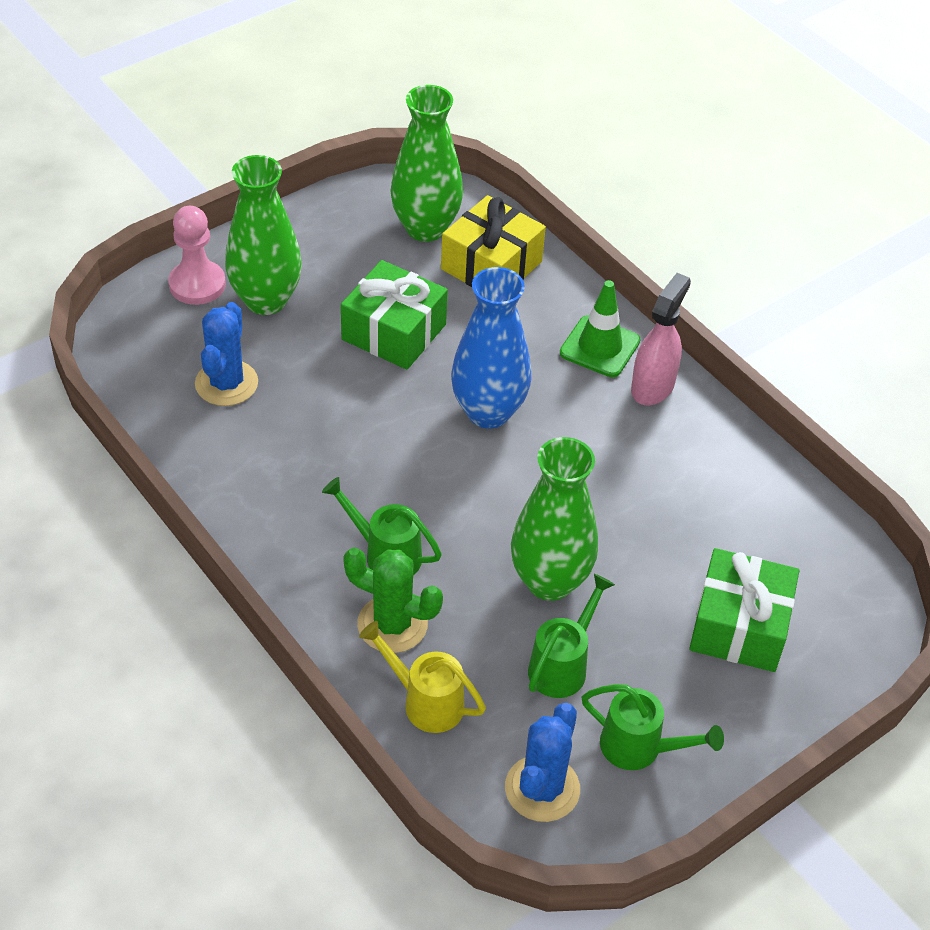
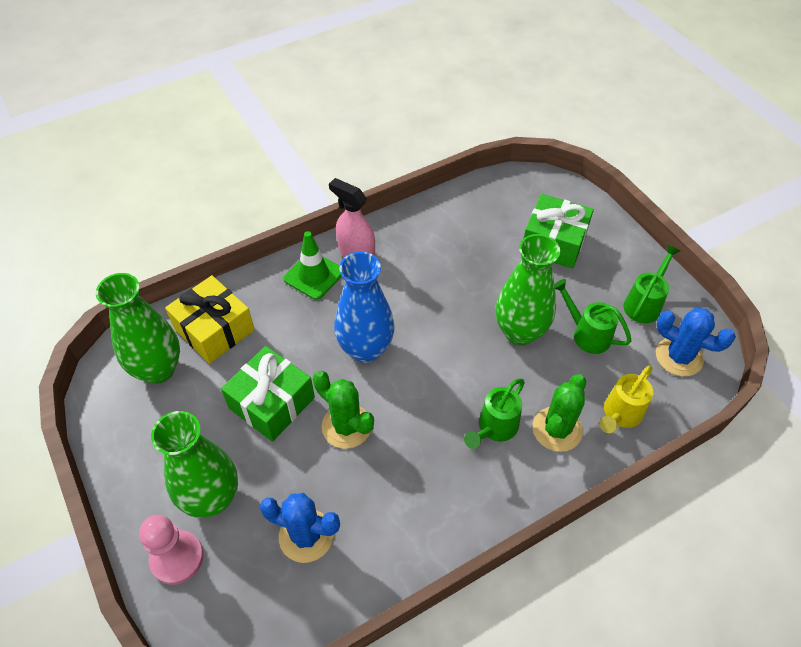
camera: 80 degrees left, 5 degrees up
none -> green cactus [313,371,374,449]

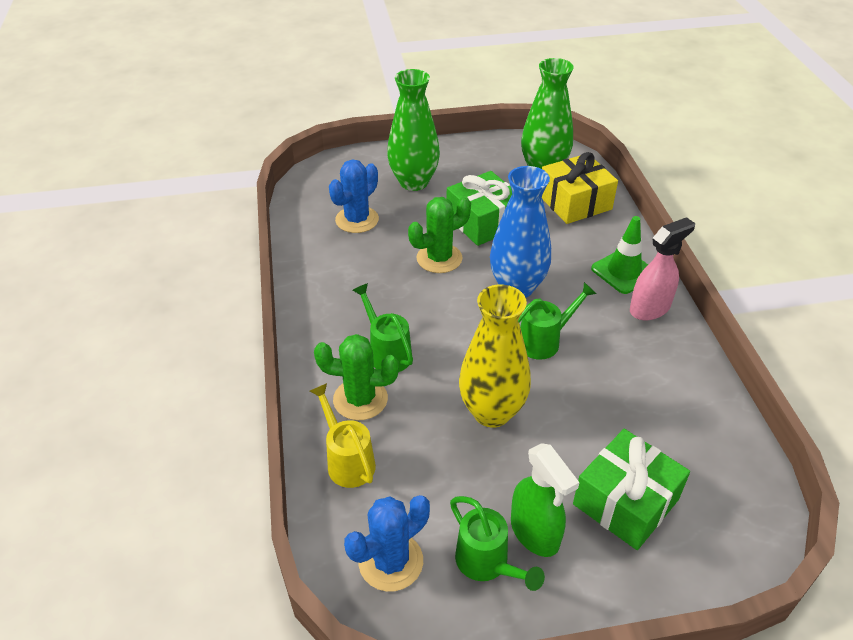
camera: 110 degrees right, 10 degrees down
pink pawn [139,515,204,585] -> none
green vase [496,234,560,346] -> yellow vase [459,285,531,427]
green cactus [532,374,586,452] -> green cactus turned 45 degrees counterclockwise [314,334,399,420]
green watering can [554,279,631,354] -> green watering can moved to [518,282,597,360]
none -> green spray bottle [511,443,580,557]

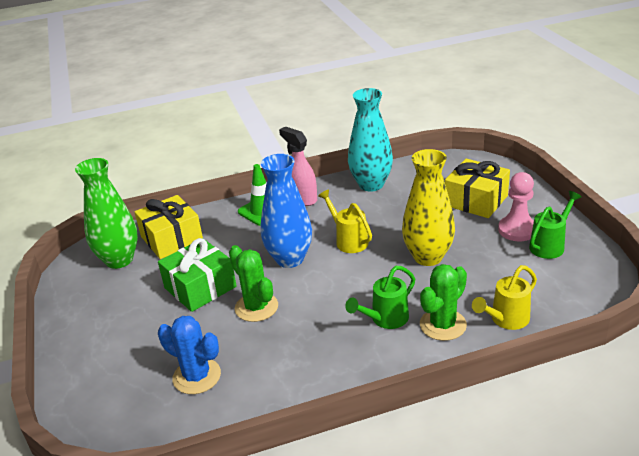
camera: 95 degrees left, 10 degrees down
green cactus [314,334,399,420] -> green cactus turned 45 degrees clockwise [420,264,467,341]
blue cactus [344,495,430,592] -> none
green vase [387,69,440,191] -> none
green spray bottle [511,443,580,557] -> pink pawn [498,172,534,241]
green watering can [518,282,597,360] -> yellow watering can [318,189,372,253]
green gift [573,429,690,550] -> yellow gift [445,159,510,218]
none -> turquoise vase [348,88,393,192]

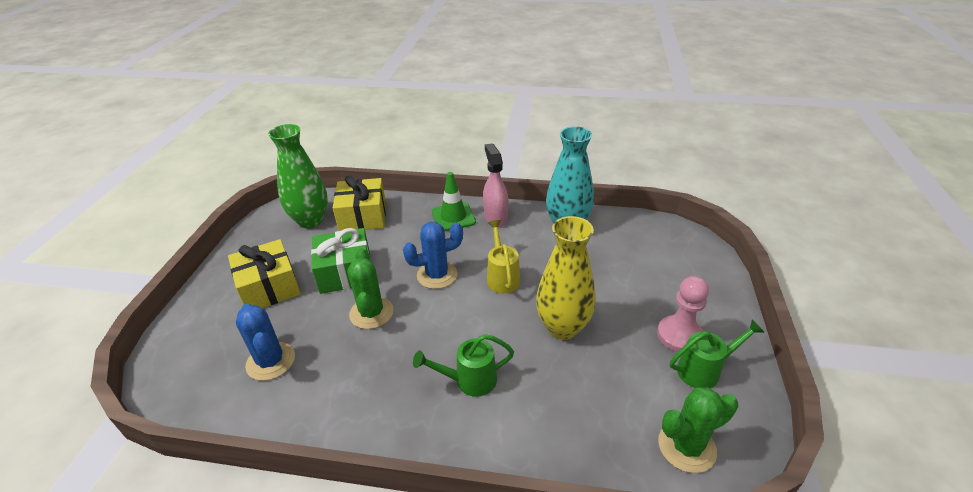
camera: 25 degrees right, 5 degrees up
blue vase [261,154,312,268] -> blue cactus [403,222,463,289]
green cactus [420,264,467,341] -> green cactus moved to [658,387,738,473]
yellow gift [445,159,510,218] -> yellow gift moved to [228,239,301,308]
yellow watering can [472,265,537,330] -> none

